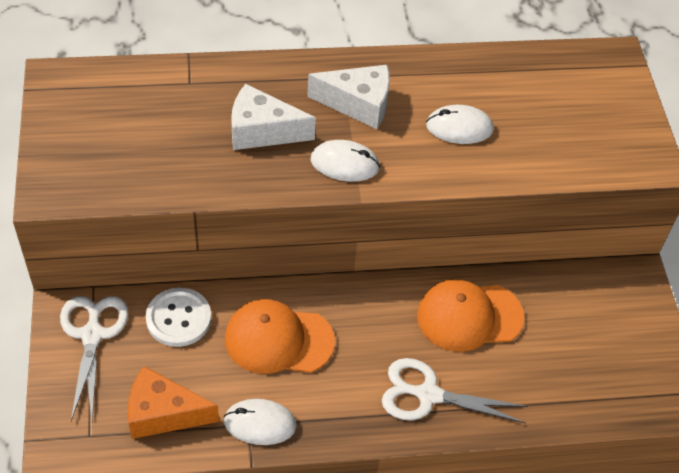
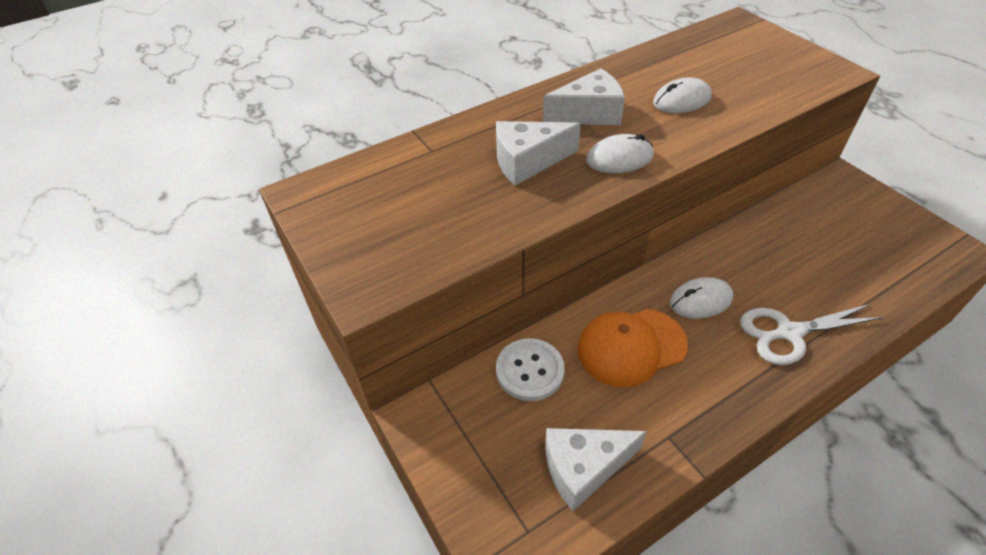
camera: 20 degrees left, 5 degrees down
white scissors [60,296,128,421] -> none
orange cheese [128,366,219,439] -> white cheese [545,428,647,511]
white mouse [224,399,297,445] -> white mouse moved to [670,277,733,319]
orange cap [417,279,524,352] -> none

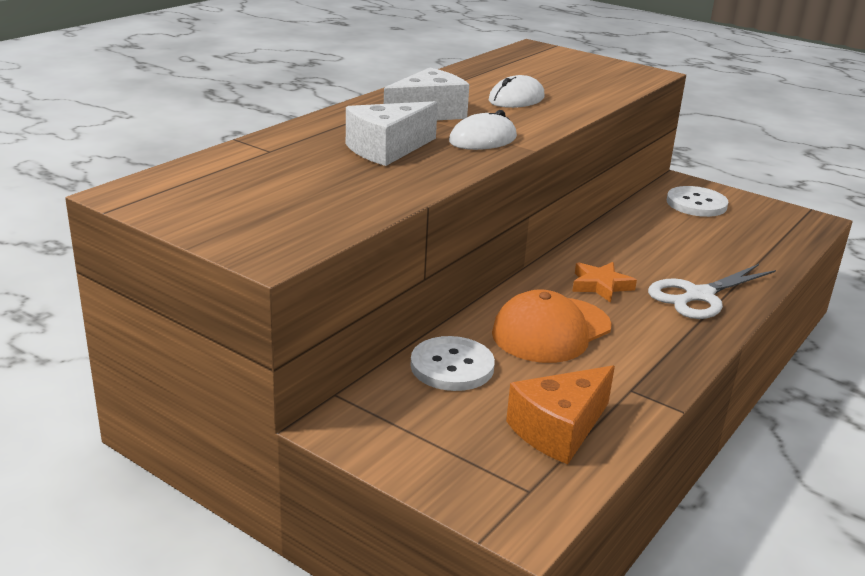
camera: 25 degrees left, 20 degrees down
white cheese [545,428,647,511] -> orange cheese [506,366,615,464]
white mouse [670,277,733,319] -> orange star [572,262,637,303]
none -> white button [667,186,728,217]

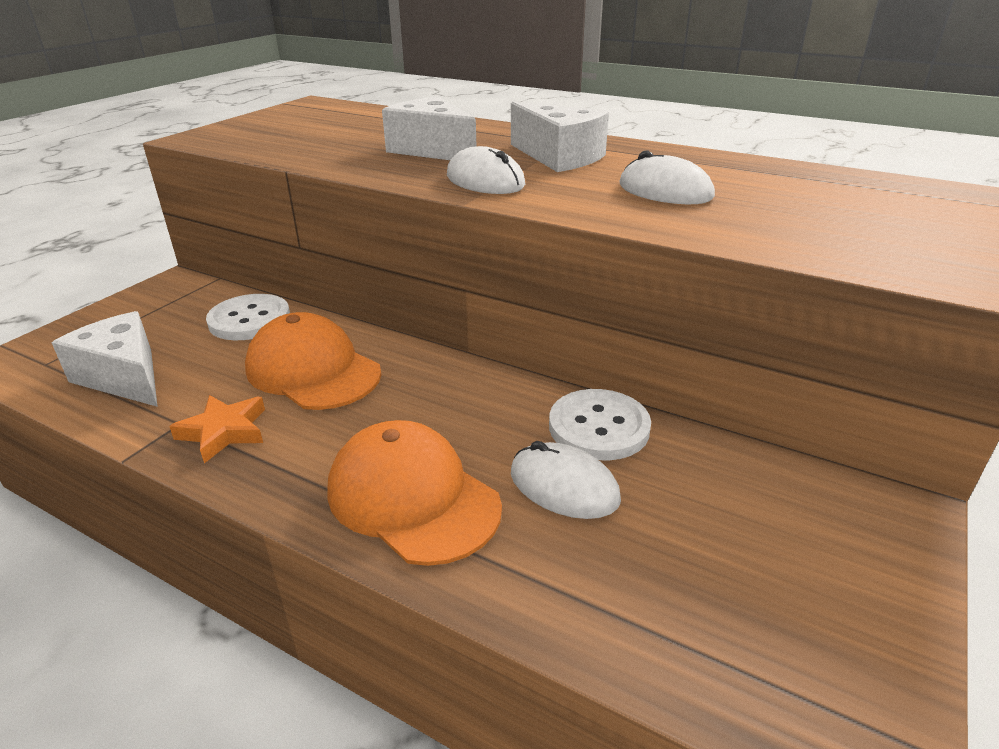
camera: 85 degrees right, 5 degrees up
orange cheese [506,366,615,464] -> white cheese [52,311,158,407]
orange star [572,262,637,303] -> orange star moved to [169,395,265,463]
white scissors [648,264,776,319] -> orange cap [327,420,502,566]
white button [667,186,728,217] -> white button moved to [549,389,651,460]
none -> white mouse [511,441,621,519]

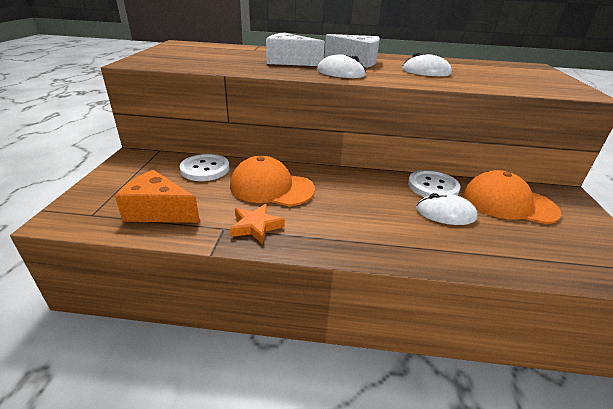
camera: 25 degrees left, 0 degrees up
white cheese [52,311,158,407] -> orange cheese [115,170,200,223]
orange cap [327,420,502,566] -> orange cap moved to [463,170,561,224]

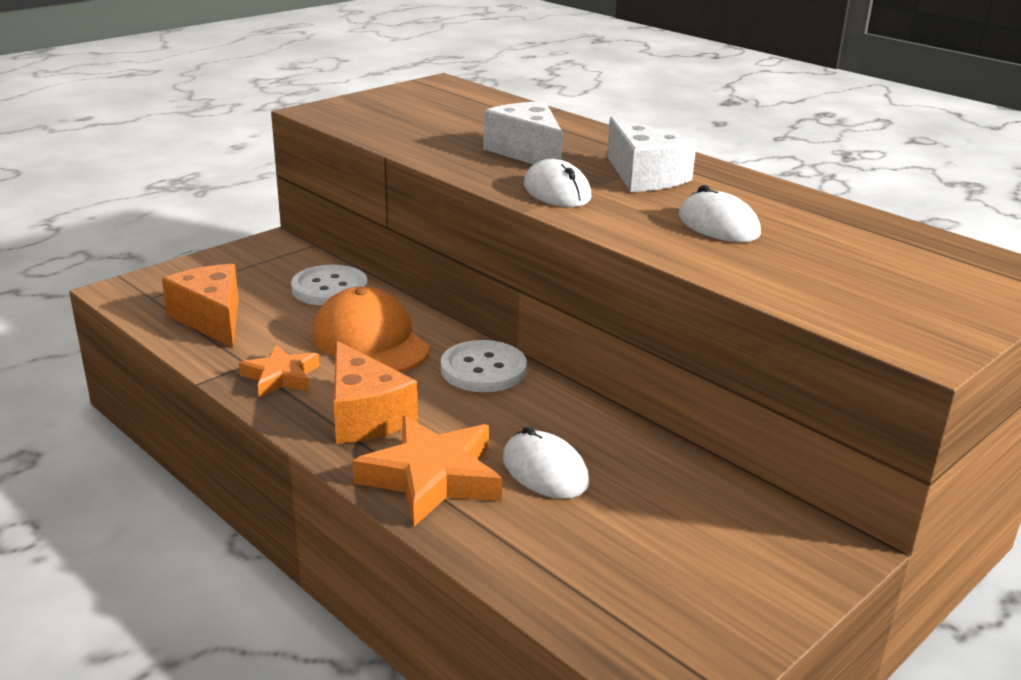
camera: 40 degrees right, 5 degrees down
white button [408,170,460,197] -> white button moved to [441,340,527,392]
orange cap [463,170,561,224] -> none
none -> orange cheese [333,341,418,444]
none -> orange star [352,416,502,526]

